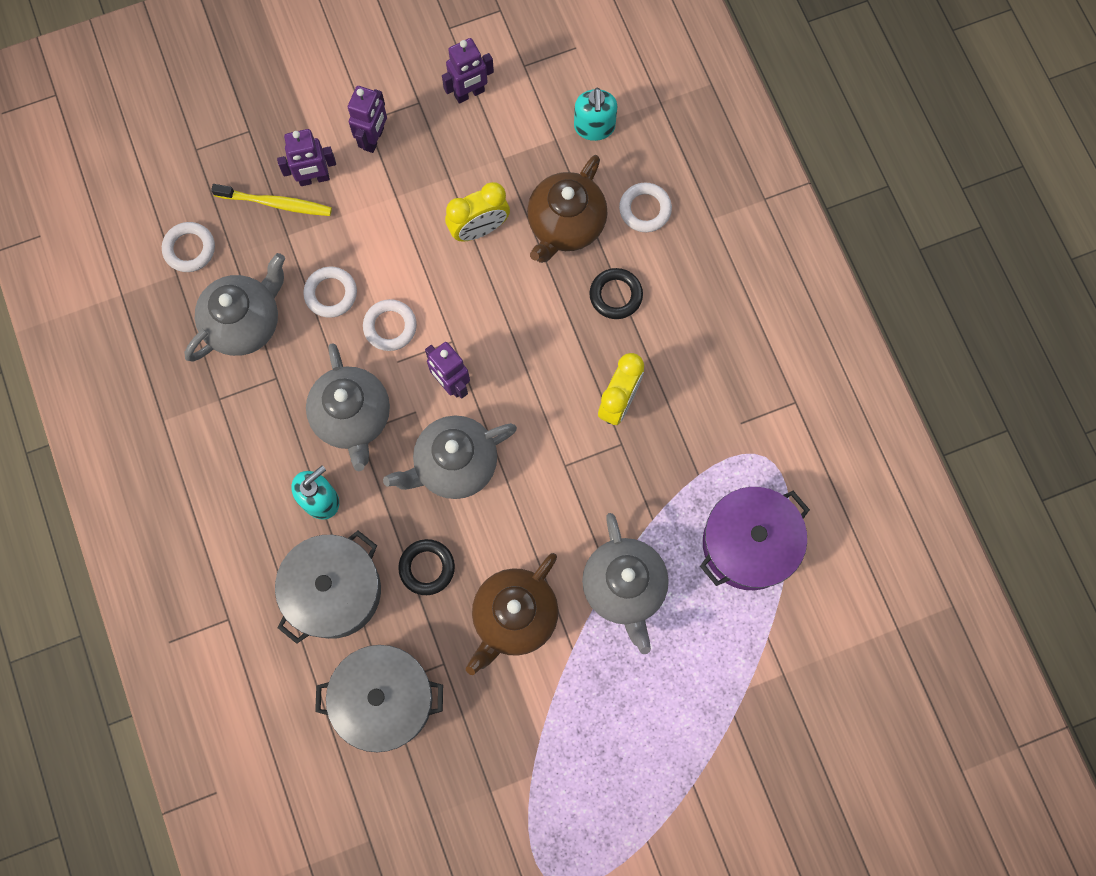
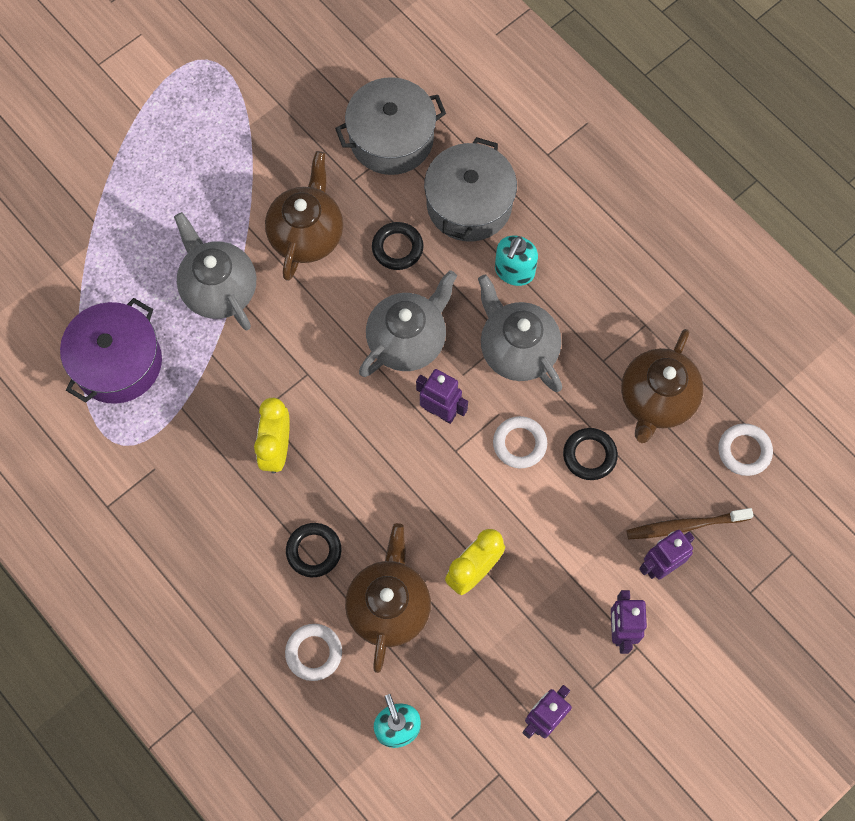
camera: 160 degrees right, 5 degrees down
grey teapot [184,253,285,362] -> brown teapot [621,329,704,443]
yellow toothbrush [211,184,332,216] -> brown toothbrush [626,508,754,540]
white ring [303,267,357,318] -> black ring [563,428,618,480]

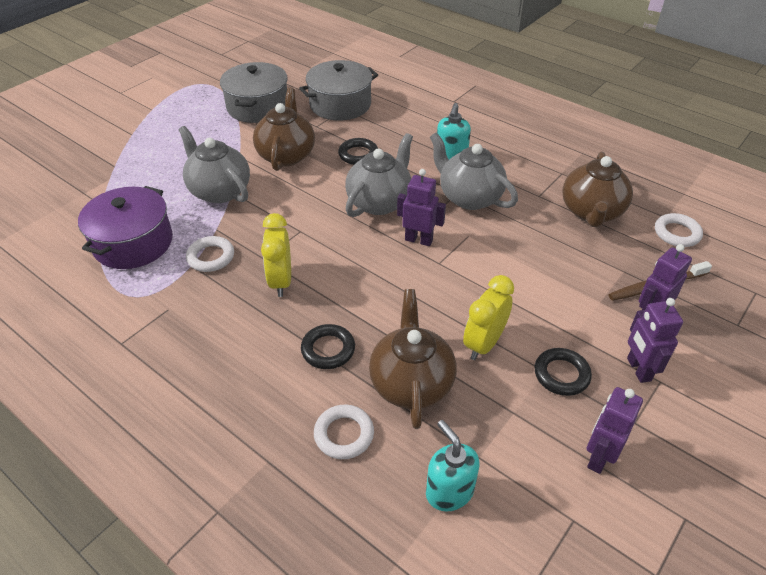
camera: 10 degrees left, 25 degrees down
grey pot [424,137,517,241] -> grey pot moved to [220,62,288,123]
white ring [493,416,547,468] -> white ring moved to [186,236,234,272]
black ring [563,428,618,480] -> black ring moved to [534,348,592,396]

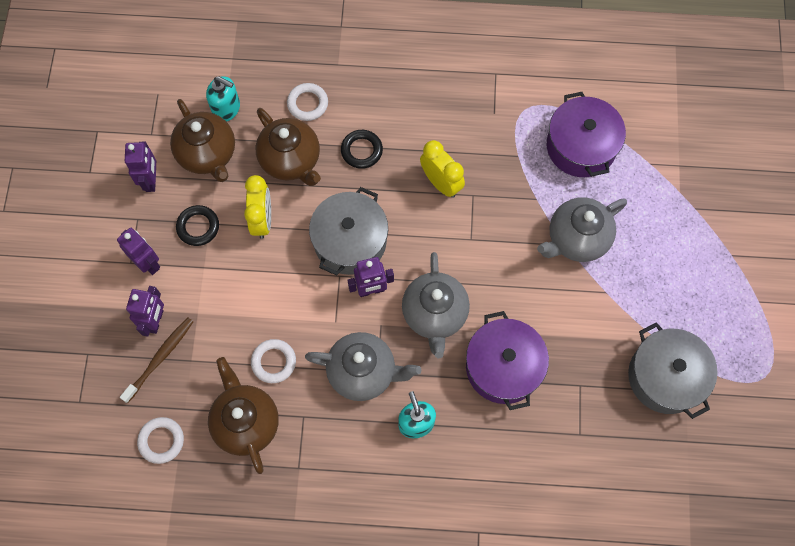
camera: 145 degrees right, 25 degrees up
grey teapot [178,126,250,203] -> grey teapot turned 135 degrees clockwise [537,197,627,262]
white ring [186,236,234,272] -> white ring moved to [251,339,296,383]
brown teapot [253,88,315,171] -> brown teapot moved to [170,99,235,182]
grey pot [299,60,378,121] -> grey pot moved to [309,187,388,275]
black ring [338,138,378,165] -> purple pot [466,311,549,410]

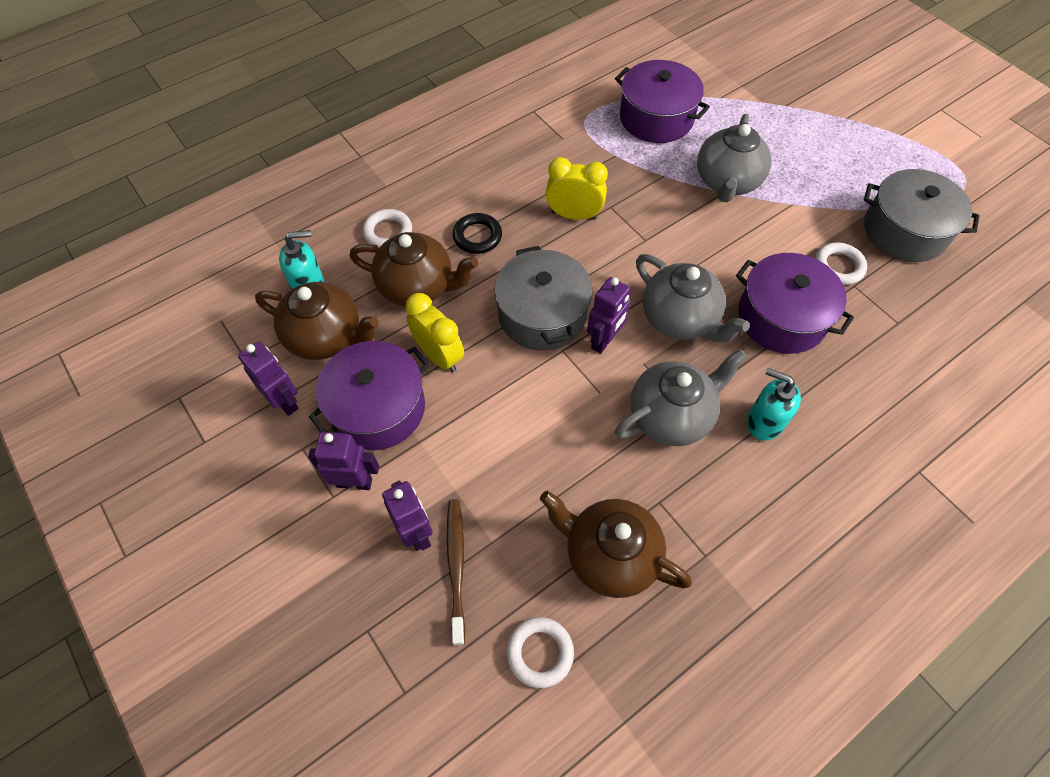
camera: 40 degrees left, 10 degrees down
black ring [176,205,219,246] -> purple pot [309,341,430,450]
white ring [251,339,296,383] -> white ring moved to [815,242,867,285]

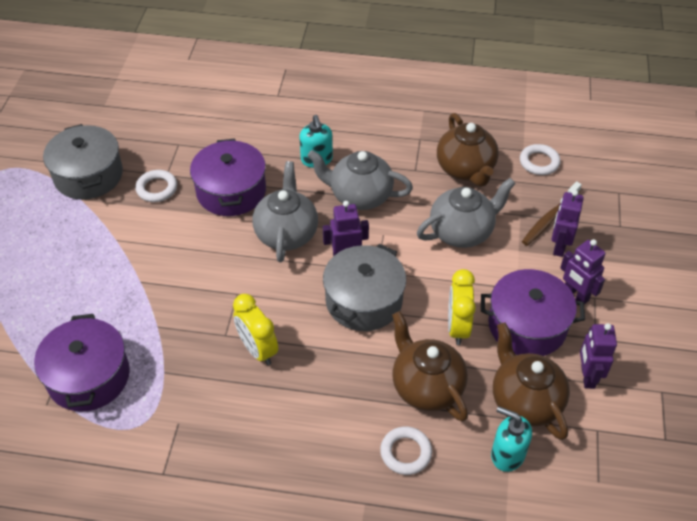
camera: 135 degrees left, 10 degrees down
black ring [453,213,502,254] -> none
grey teapot [697,114,771,203] -> grey teapot moved to [417,178,516,248]

